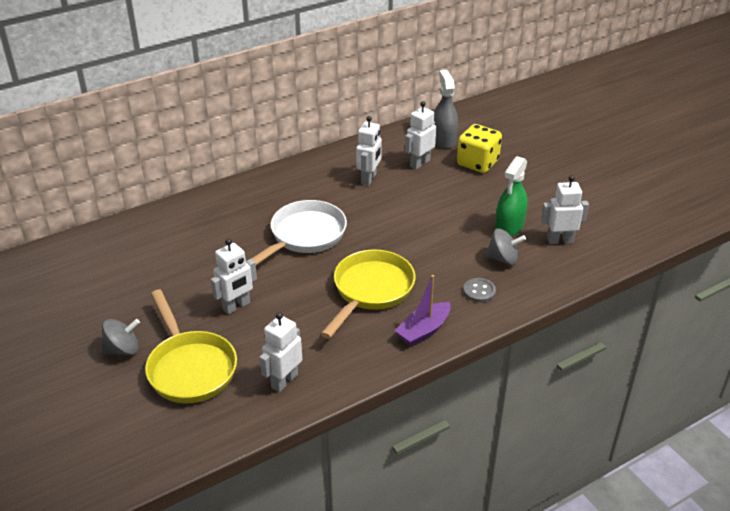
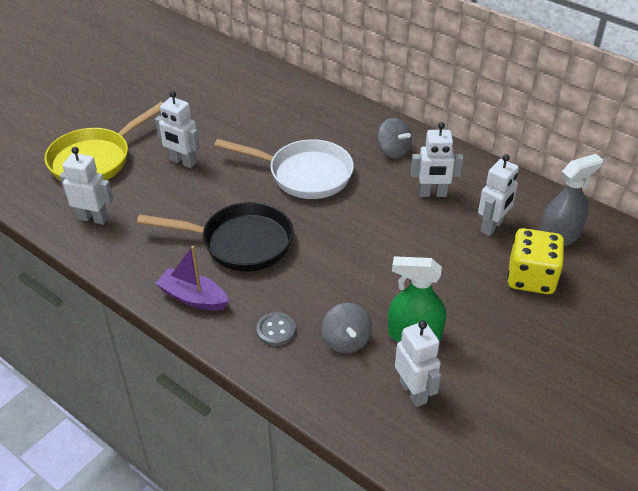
camera: 70 degrees right, 5 degrees up
grey spinning top [102,319,140,355] -> grey spinning top moved to [378,118,412,159]
yellow pan [321,250,415,339] -> black pan [137,202,294,272]
white robot [405,101,436,169] -> white robot turned 105 degrees clockwise [478,154,519,236]

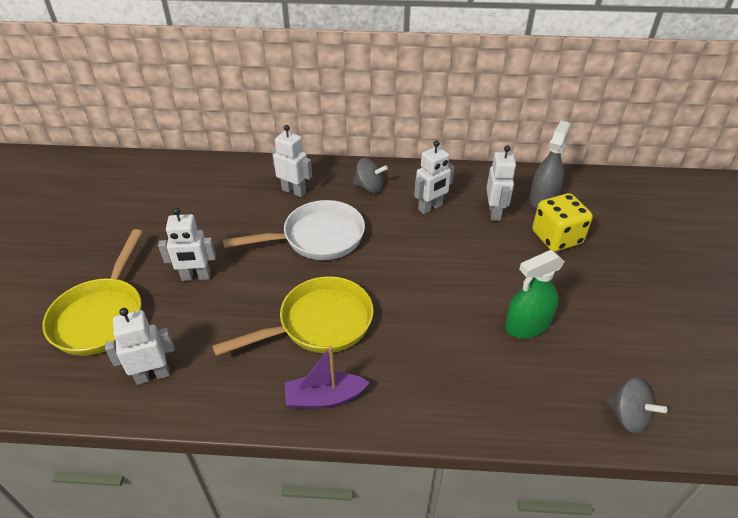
camera: 35 degrees left, 0 degrees up
black pan [137,202,294,272] -> yellow pan [212,276,374,356]
grey button [256,312,296,346] -> none
grey spinning top [322,303,372,354] -> grey spinning top moved to [606,378,667,433]
white robot [395,320,441,407] -> white robot moved to [272,125,312,197]

